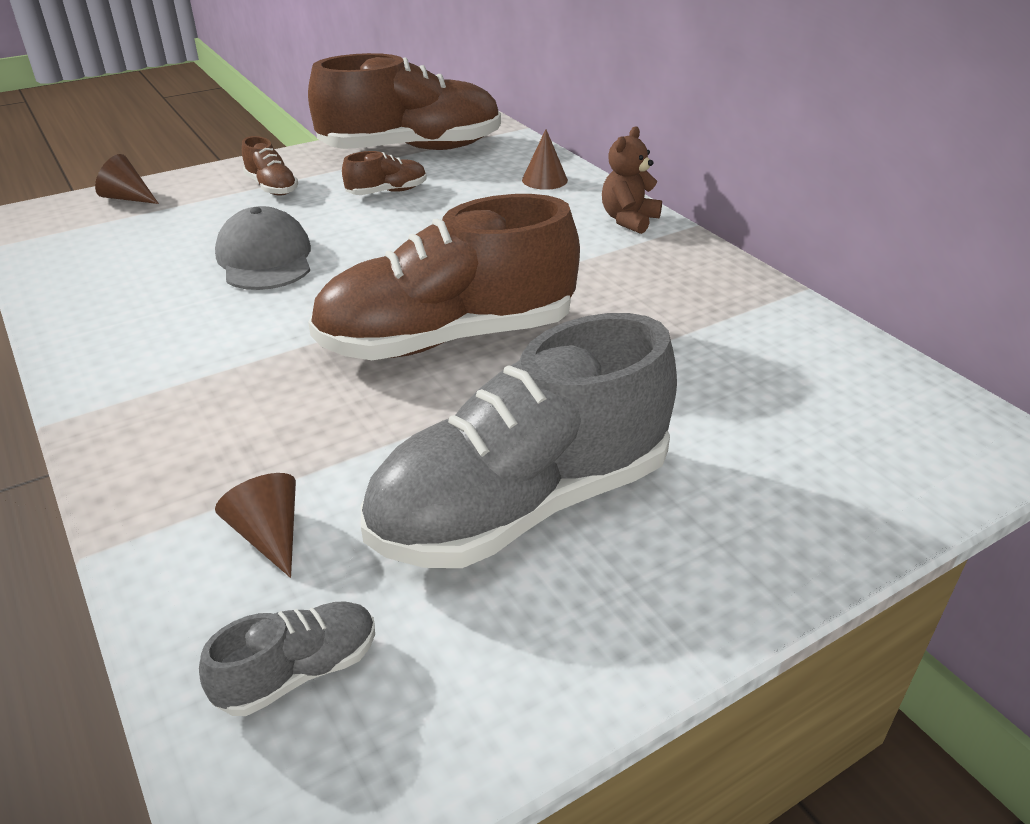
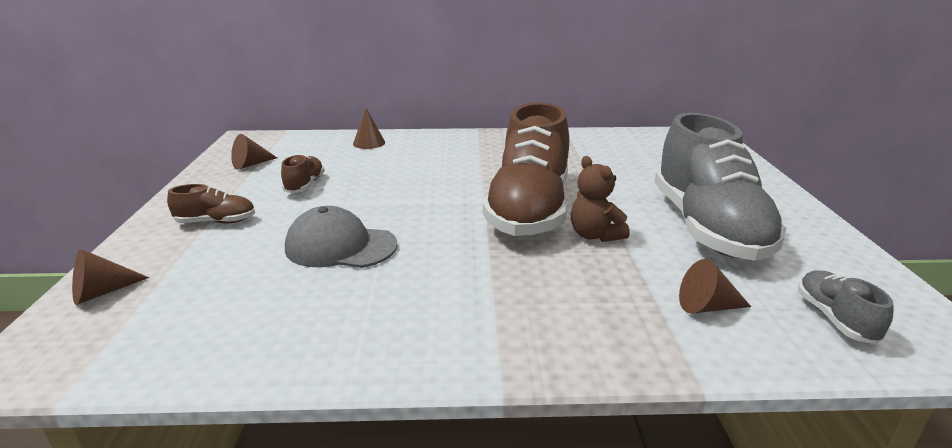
camera: 60 degrees left, 10 degrees down
brown shoe [308,53,501,150] -> brown cone [231,134,277,170]
brown teddy bear [602,126,662,234] -> brown teddy bear moved to [571,156,630,242]

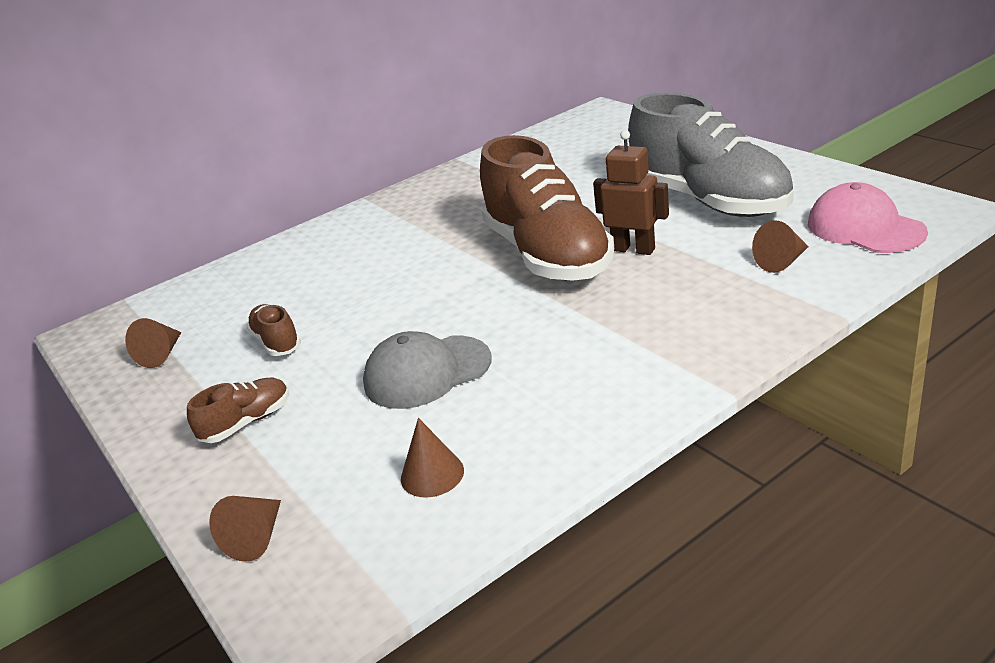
camera: 30 degrees left, 5 degrees up
brown cone [353,108,385,149] -> brown cone moved to [401,418,464,498]
brown teddy bear [571,156,630,242] -> brown robot [593,130,669,255]
grey shoe [798,270,894,344] -> pink cap [808,182,928,253]

